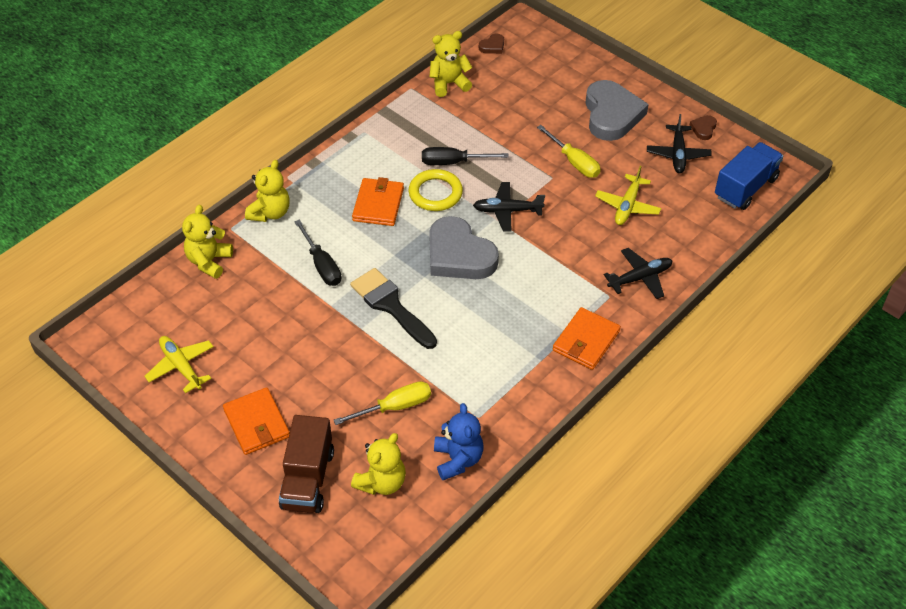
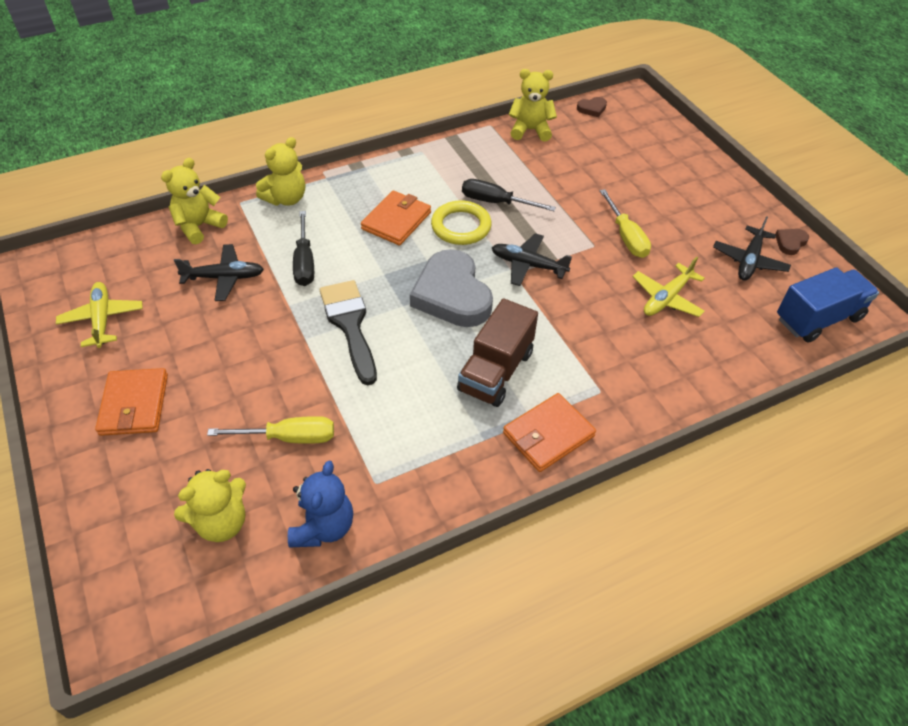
camera: 20 degrees right, 0 degrees up
brown truck [279,415,334,513] -> brown truck moved to [457,298,538,407]
grey heart [585,80,649,141] -> none
black plane [604,248,672,299] -> black plane moved to [174,244,264,301]

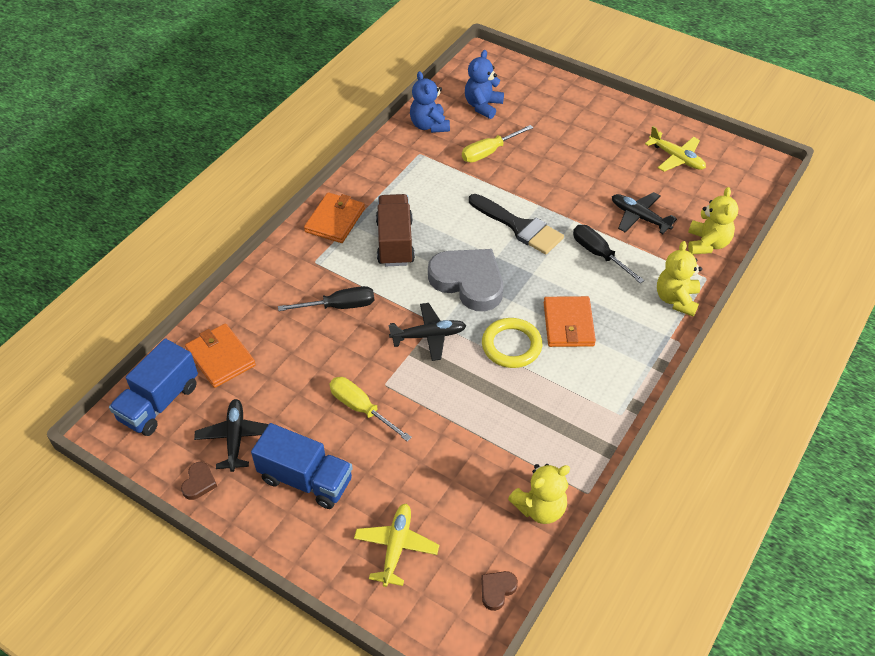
camera: 150 degrees right, 0 degrees up
orange wallet [95,368,168,436] -> orange wallet moved to [185,323,256,388]
black plane [174,244,264,301] -> black plane turned 75 degrees clockwise [612,192,677,234]
yellow teddy bear [174,469,246,542] -> blue teddy bear [465,50,504,119]
black screwdriver [462,179,556,211] -> black screwdriver moved to [278,286,375,311]
yellow plane [632,257,705,317] -> yellow plane moved to [354,504,439,587]
none -> blue truck [251,423,353,509]

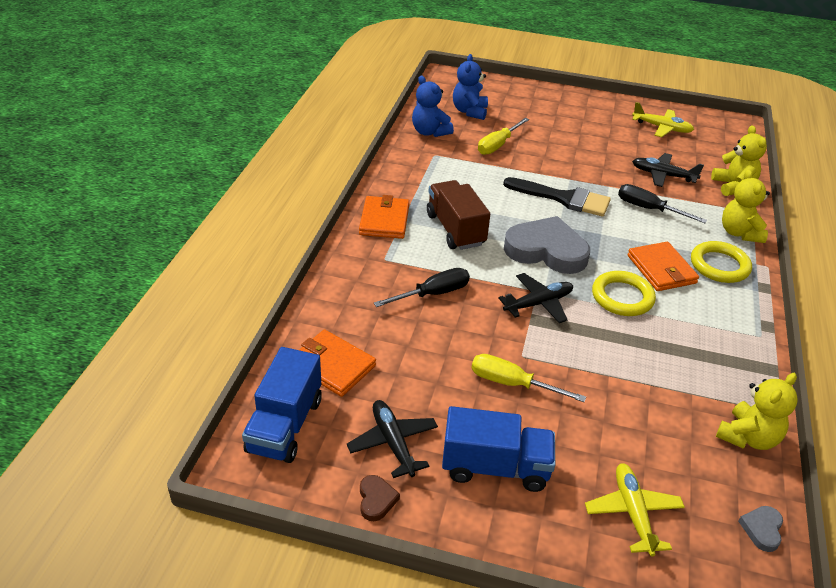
camera: 20 degrees left, 10 degrees down
brown heart [481,571,518,611] -> grey heart [738,506,783,552]
none -> yellow ring [691,241,752,283]

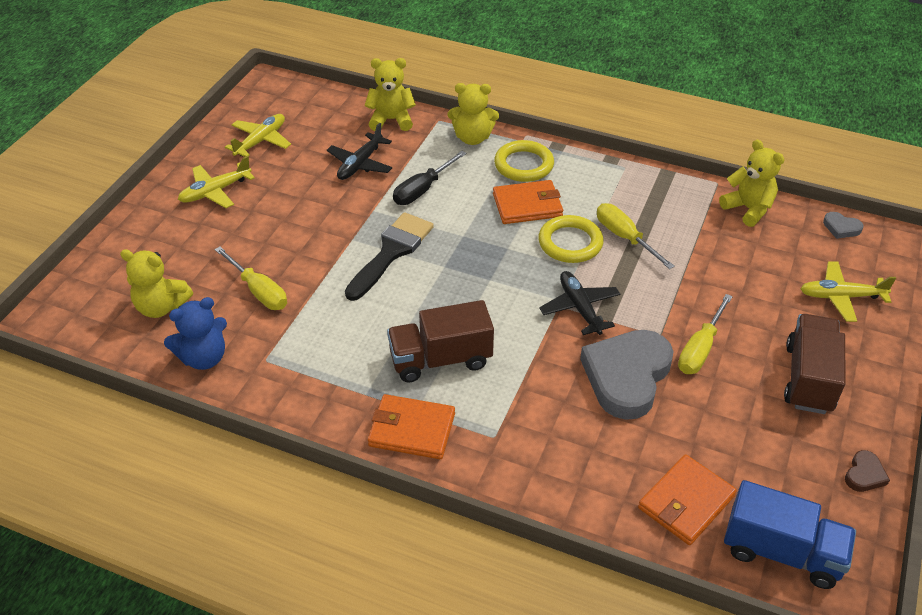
camera: 80 degrees left, 5 degrees up
black plane [347,400,438,478] -> none
brown heart [360,475,400,521] -> brown heart turned 120 degrees clockwise [845,450,890,492]
black screwdriver [374,268,470,307] -> none
blue truck [442,406,555,492] -> brown truck [784,314,846,414]
blue teddy bear [453,54,488,120] -> yellow teddy bear [120,249,193,318]
grey heart [504,216,590,274] -> grey heart moved to [580,330,673,420]
none -> yellow plane [178,156,255,208]
none -> yellow screwdriver [597,203,675,269]

